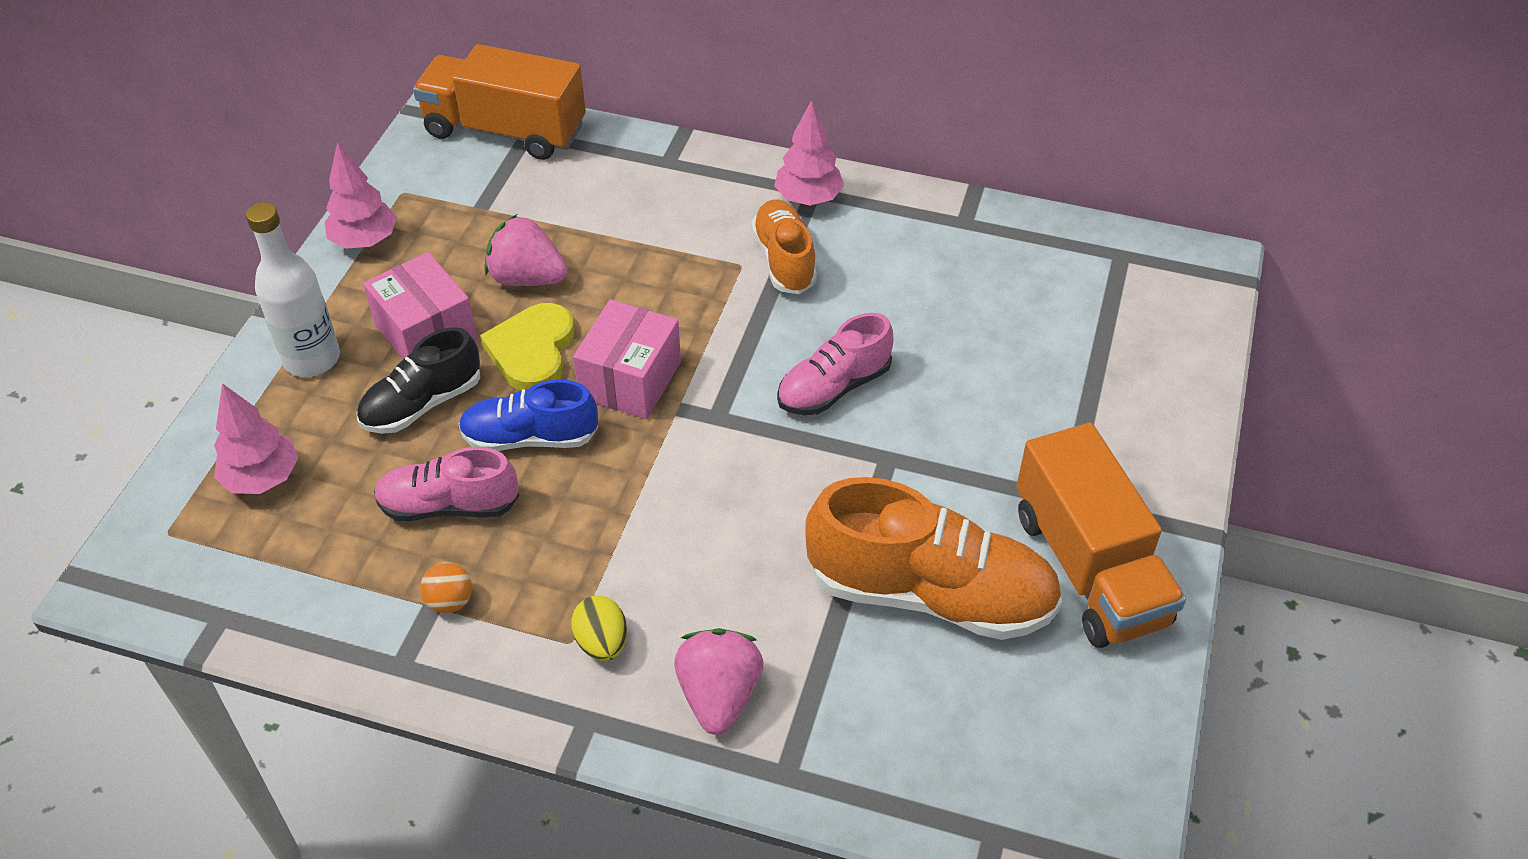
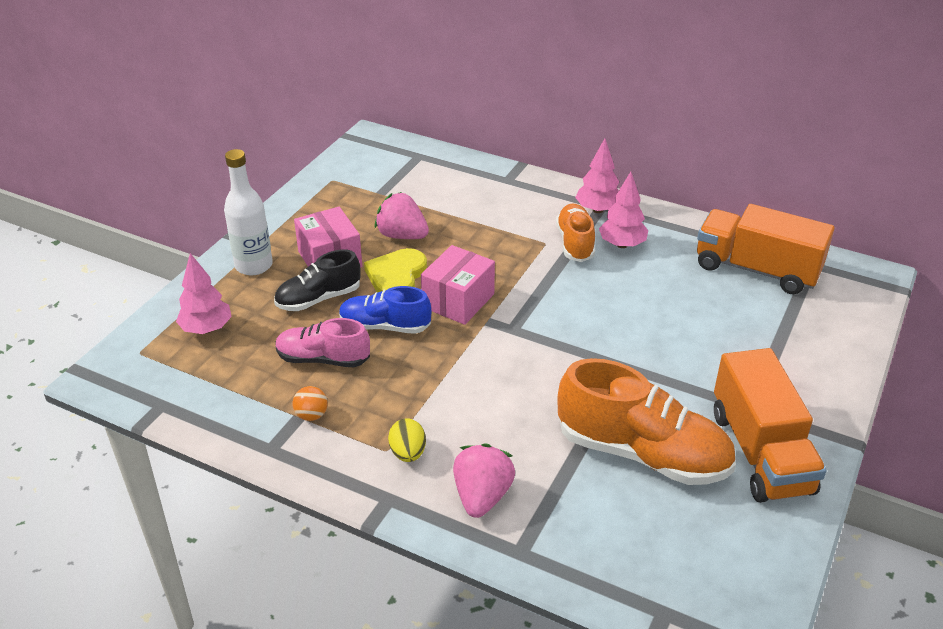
camera: 10 degrees right, 10 degrees down
pink tree [324,143,397,249] -> pink tree moved to [599,172,648,248]
orange truck [413,44,586,160] -> orange truck moved to [697,204,835,294]
pink shoe [777,313,893,415] -> none

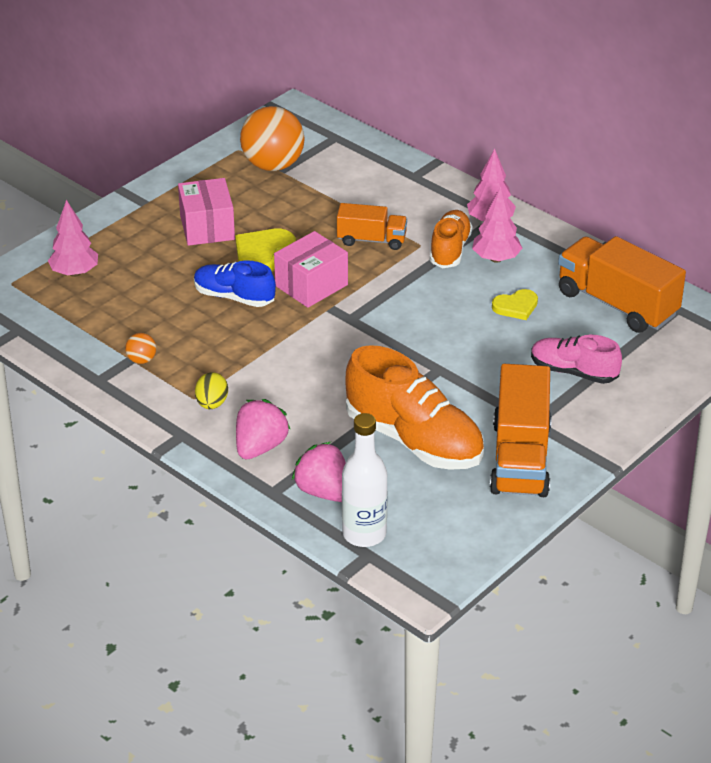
camera: 15 degrees right, 0 degrees up
white bottle [224,149,273,275] -> white bottle moved to [342,413,388,547]
black shoe [274,249,361,311] -> none
pink shoe [276,318,370,367] -> pink shoe moved to [531,335,622,384]
pink strawberry [375,192,429,239] -> pink strawberry moved to [292,442,346,502]
none -> orange ball [240,106,304,171]
none -> orange truck [337,203,407,250]
none -> yellow heart [492,289,538,320]

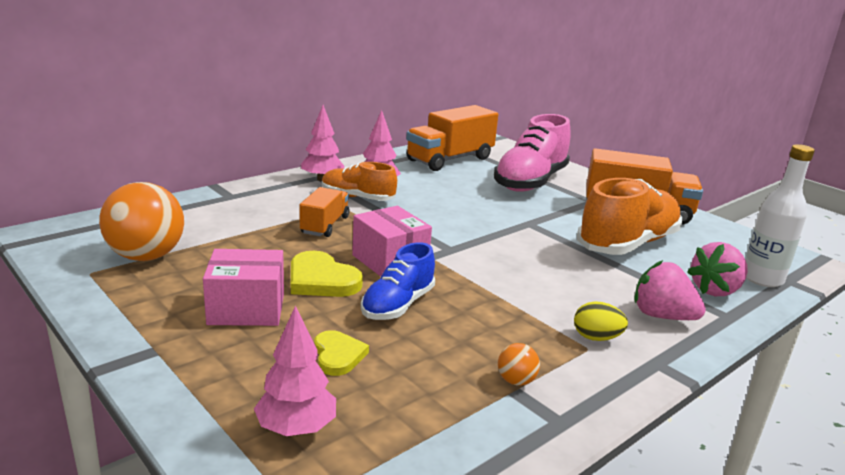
camera: 85 degrees left, 15 degrees down
yellow heart [492,289,538,320] -> yellow heart moved to [314,330,369,376]
pink shoe [531,335,622,384] -> pink shoe [494,114,571,192], size x1.70

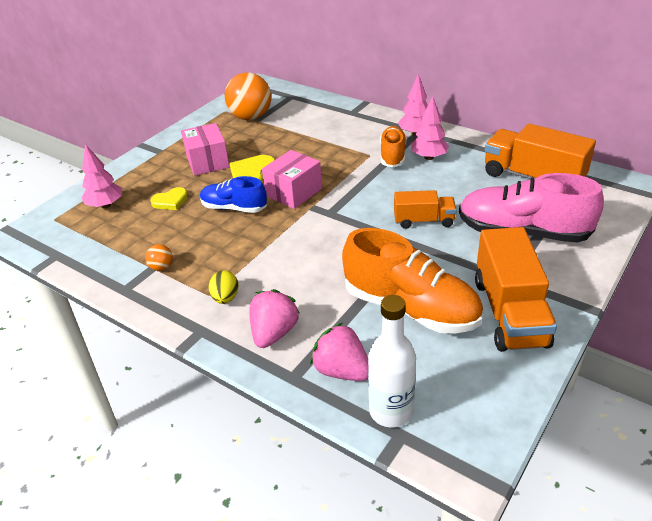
camera: 80 degrees right, 15 degrees up
orange truck [300,187,350,237] -> orange truck moved to [394,190,457,229]

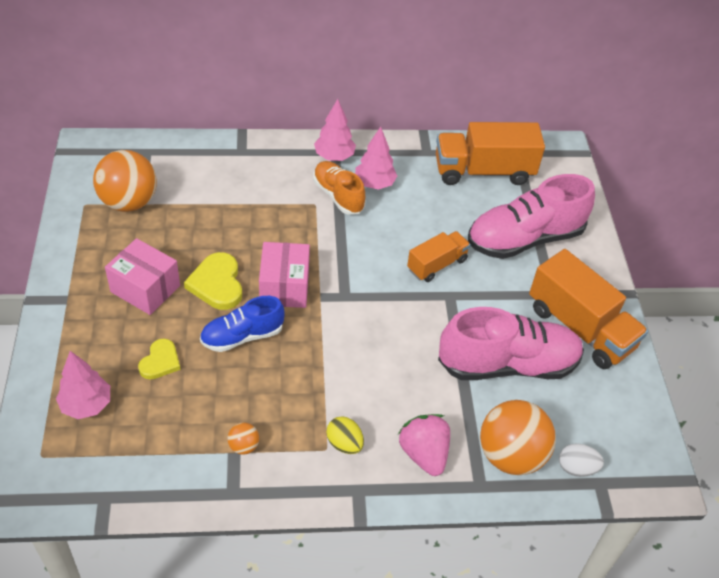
camera: 45 degrees left, 10 degrees up
pink strawberry [310,323,368,381] -> orange ball [480,400,556,475]
orange shoe [342,228,483,334] -> pink shoe [438,307,584,380]
white bottle [368,295,416,428] -> white egg [559,443,604,477]

